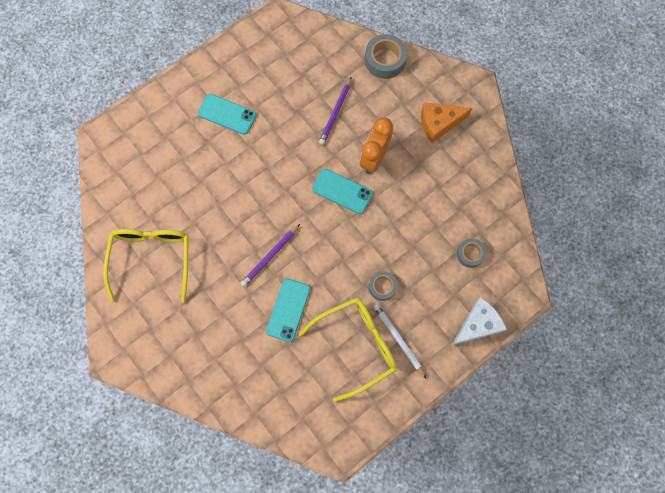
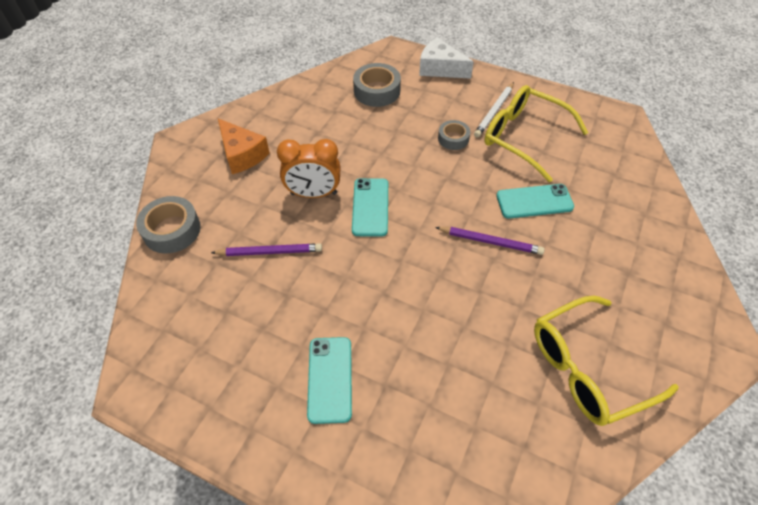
camera: 115 degrees left, 20 degrees down
grey tape [457,238,486,268] -> grey tape [353,63,401,107], size x1.61

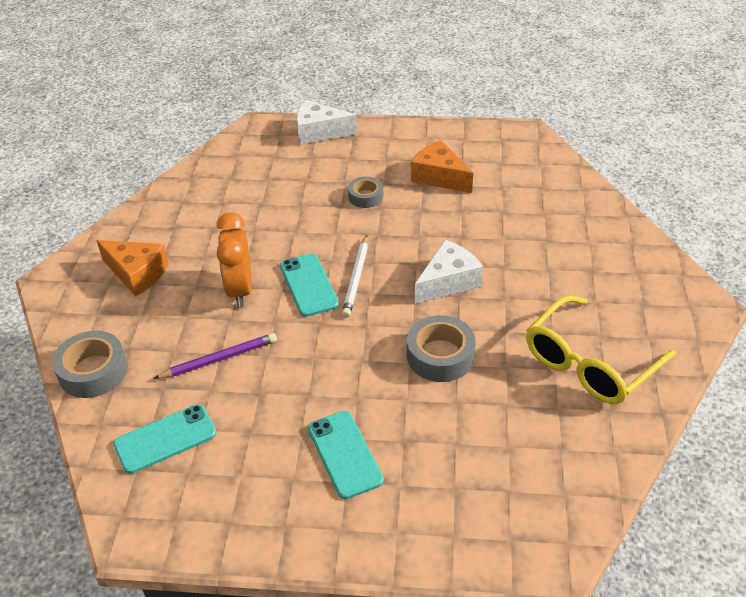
camera: 20 degrees left, 10 degrees down
orange clock [277,139,341,198] -> orange clock turned 105 degrees clockwise [217,212,252,307]
grey tape [353,63,401,107] -> grey tape moved to [407,315,476,382]
purple pencil [435,227,545,255] -> white cheese [415,240,483,304]
white pencil [474,82,514,138] -> white pencil moved to [342,235,368,318]
yellow glasses [484,85,588,182] -> orange cheese [411,140,473,193]
turquoise phone [496,184,574,219] -> turquoise phone moved to [113,404,217,474]

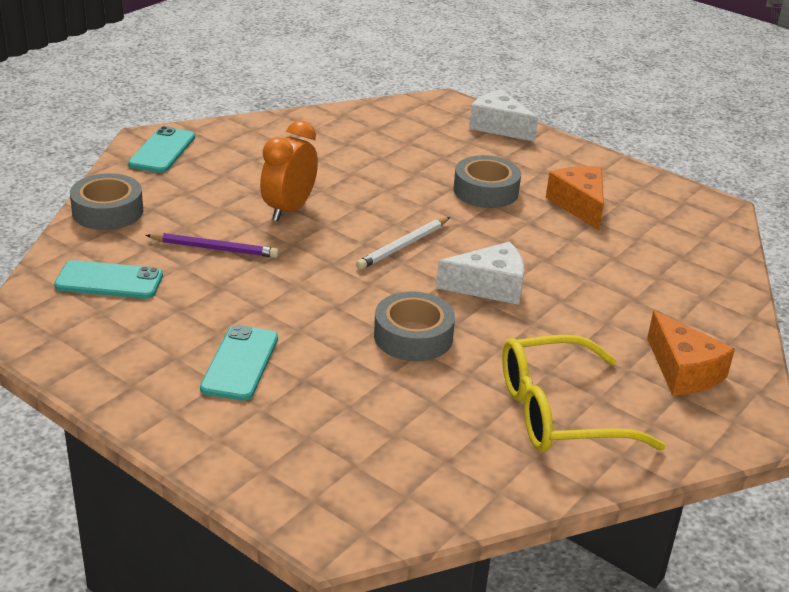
camera: 30 degrees right, 10 degrees down
orange cheese [96,240,168,297] -> orange cheese moved to [647,311,735,395]
turquoise phone [280,253,339,317] -> turquoise phone moved to [128,126,195,173]
grey tape [348,177,383,208] -> grey tape [454,155,521,208], size x1.61

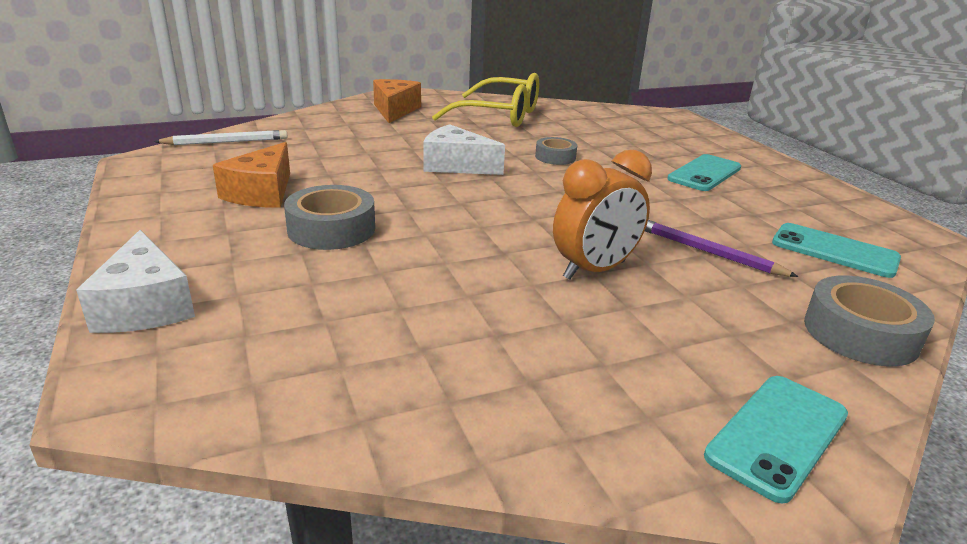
camera: 150 degrees left, 5 degrees down
white pencil [356,217,450,270] -> white pencil moved to [154,130,288,145]
grey tape [374,291,455,361] -> grey tape [535,137,577,165], size x0.62

